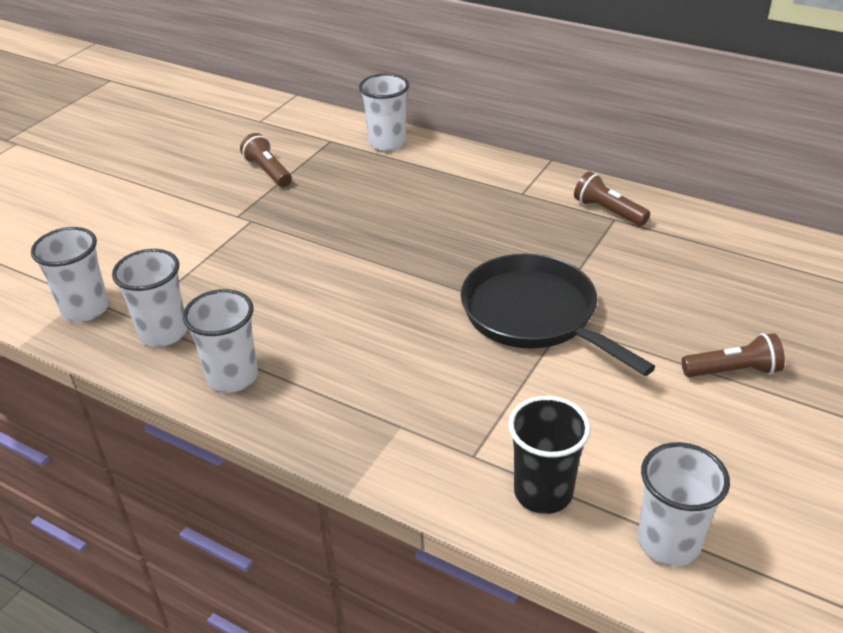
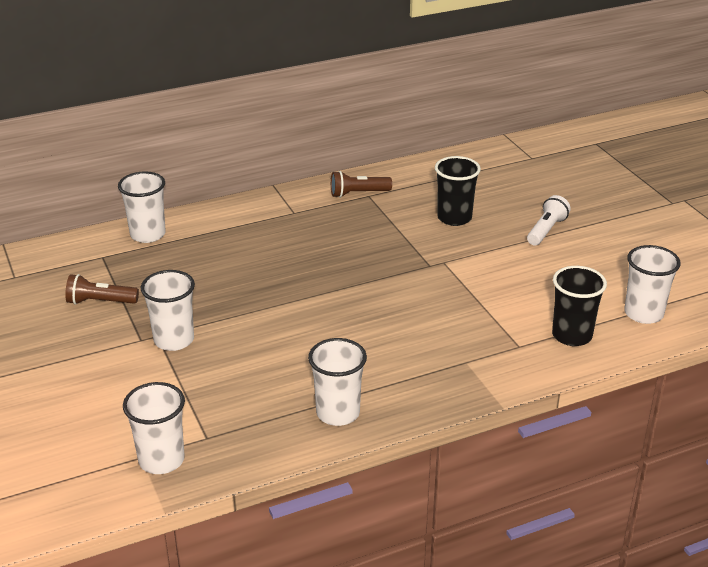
camera: 55 degrees left, 5 degrees down
white cup [112,249,187,347] -> white cup moved to [141,270,195,351]
black pan [461,253,656,376] -> none
brown flashlight [682,333,785,377] -> white flashlight [527,195,571,245]
none -> black cup [435,156,481,226]

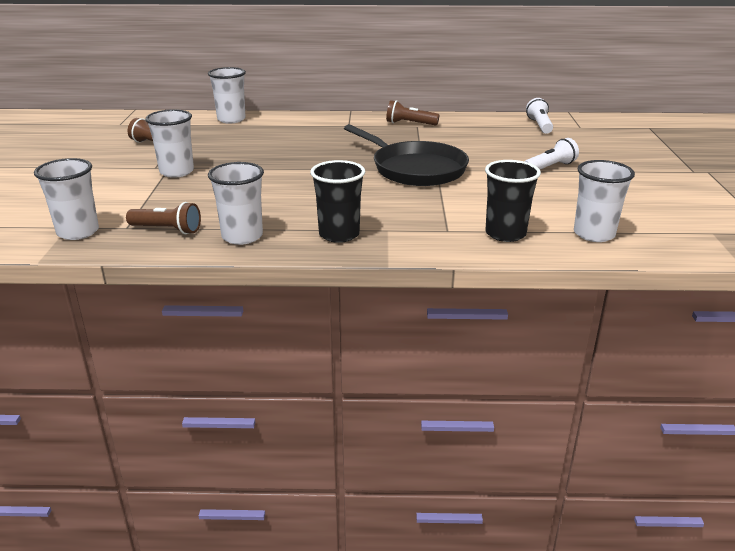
camera: 25 degrees right, 5 degrees down
black cup [435,156,481,226] -> black cup moved to [310,160,365,243]
none -> brown flashlight [126,202,201,234]
none -> black pan [344,124,469,186]
none -> white flashlight [526,98,553,134]

